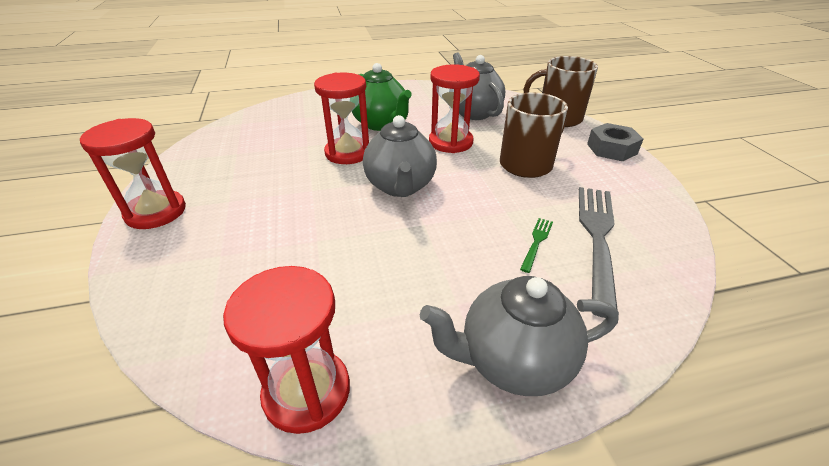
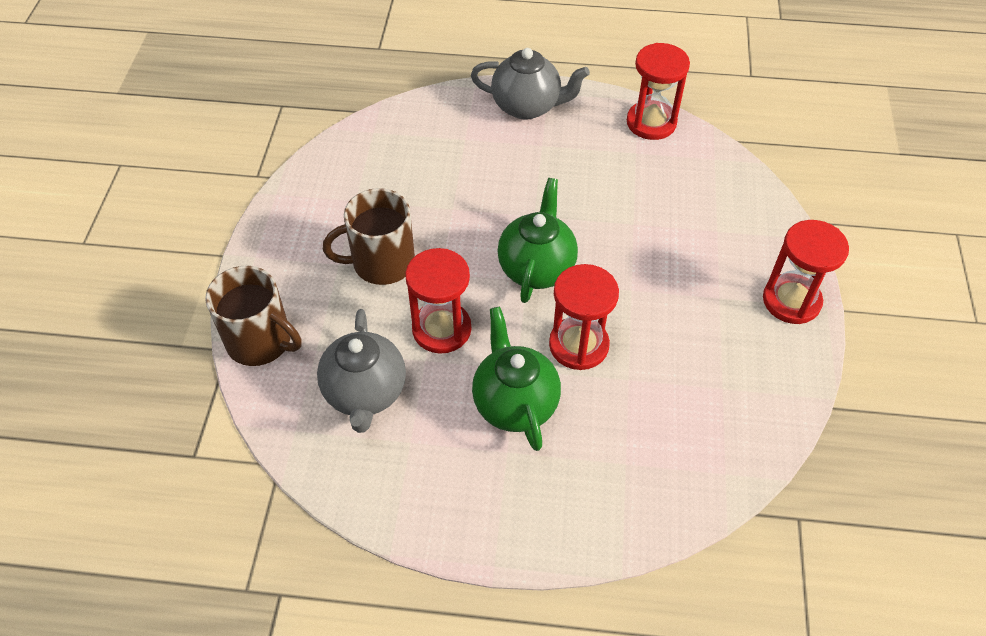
camera: 160 degrees left, 15 degrees up
grey teapot [363,115,437,197] -> green teapot [497,178,578,303]
green fork [520,218,553,273] -> none
grey fork [579,187,618,318] -> none
grey nut [587,123,643,161] -> none

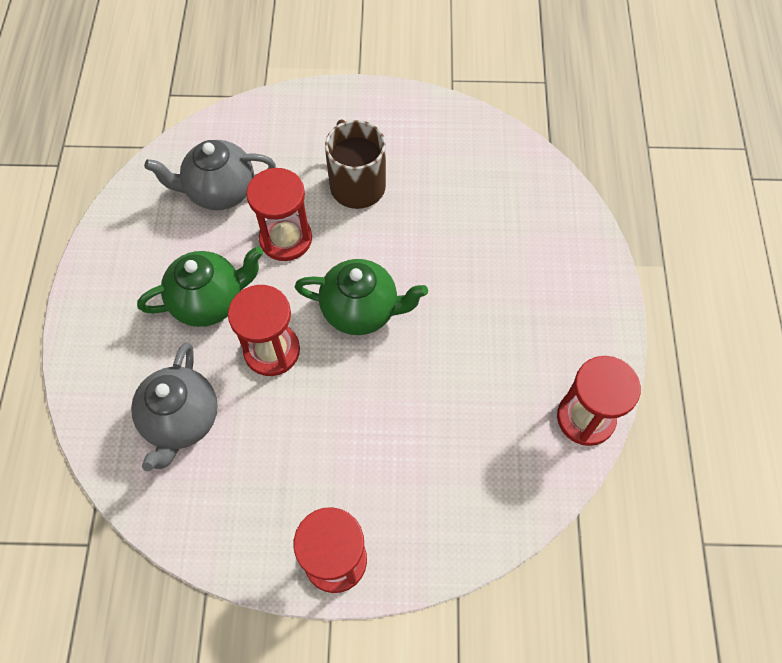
camera: 85 degrees right, 10 degrees up
brown mug [205,266,301,366] -> none
grey teapot [471,48,590,120] -> grey teapot moved to [131,342,218,471]

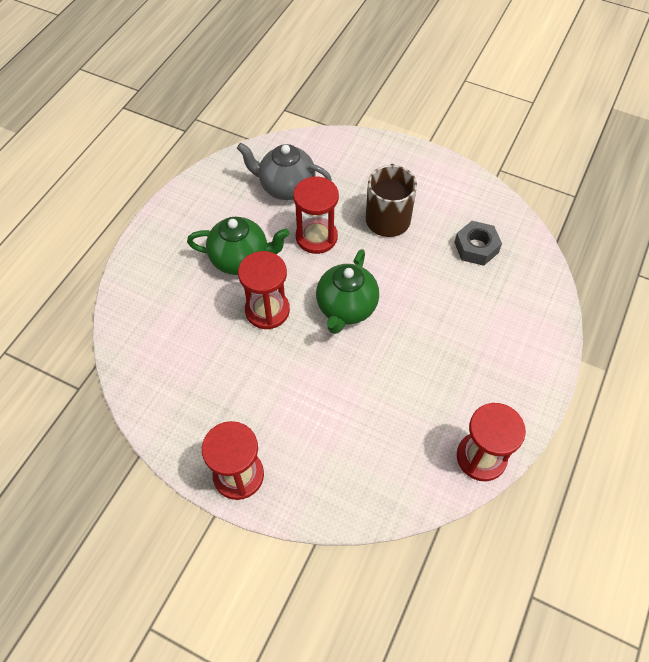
camera: 25 degrees right, 5 degrees down
grey teapot [131,342,218,471] -> none
green teapot [295,259,428,335] -> green teapot turned 75 degrees clockwise [316,249,379,334]
none -> grey nut [454,221,502,266]

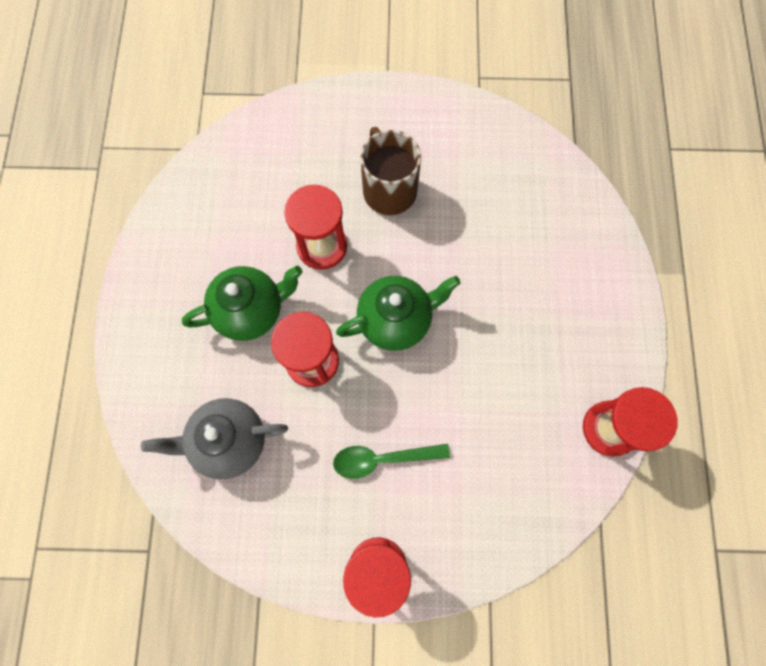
camera: 25 degrees left, 15 degrees up
grey teapot [237,143,332,200] -> grey teapot moved to [141,398,288,480]
green teapot [316,249,379,334] -> green teapot turned 105 degrees counterclockwise [336,276,461,351]
grey nut [454,221,502,266] -> none
none -> green spoon [333,444,450,479]

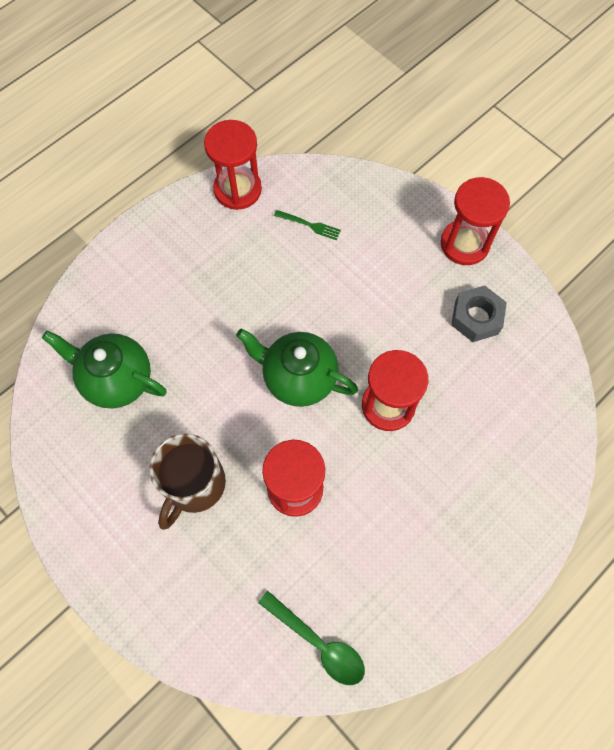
camera: 135 degrees left, 5 degrees down
grey teapot [141,398,288,480] -> none
green teapot [182,266,303,341] -> green teapot moved to [42,331,167,409]
green spoon [333,444,450,479] -> green spoon moved to [259,591,365,685]
none -> green fork [274,210,341,240]
none -> grey nut [451,285,507,342]

